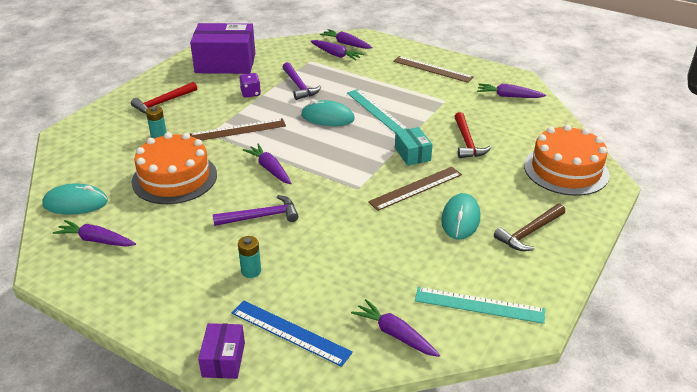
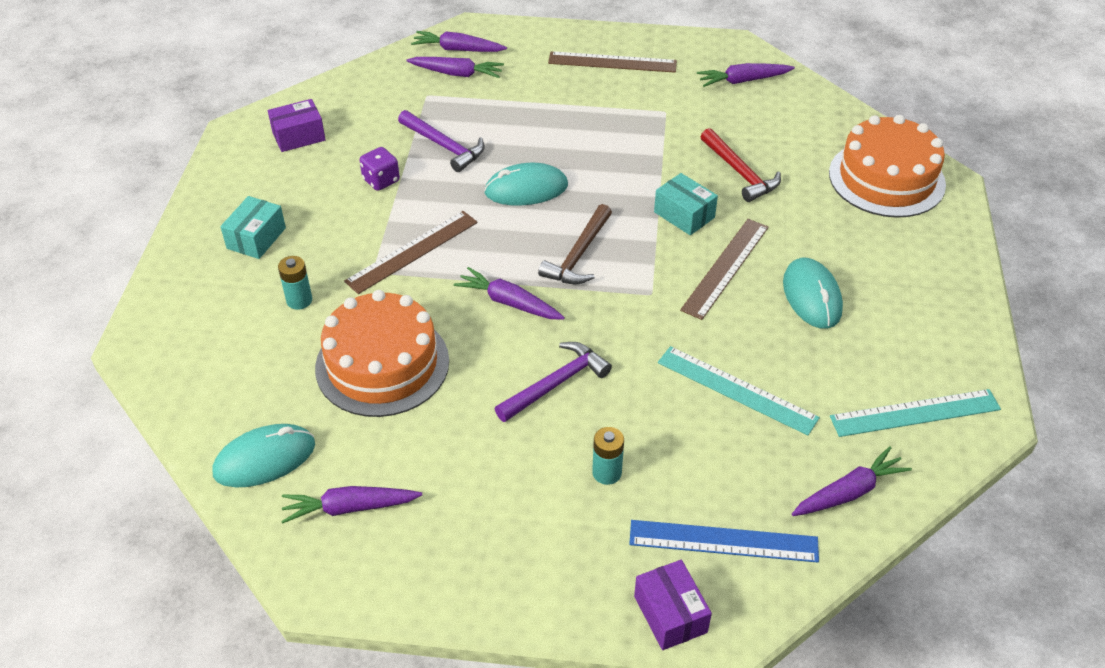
camera: 25 degrees left, 10 degrees up
red hammer [131,82,197,114] -> turquoise box [220,196,286,259]
purple box [190,23,255,74] -> purple box [268,99,326,152], size x0.50
turquoise ruler [347,89,408,133] -> turquoise ruler moved to [658,346,820,435]
purple carrot [351,299,440,357] -> purple carrot turned 135 degrees clockwise [792,447,912,516]
brown hammer [494,204,565,251] -> brown hammer moved to [538,204,612,284]

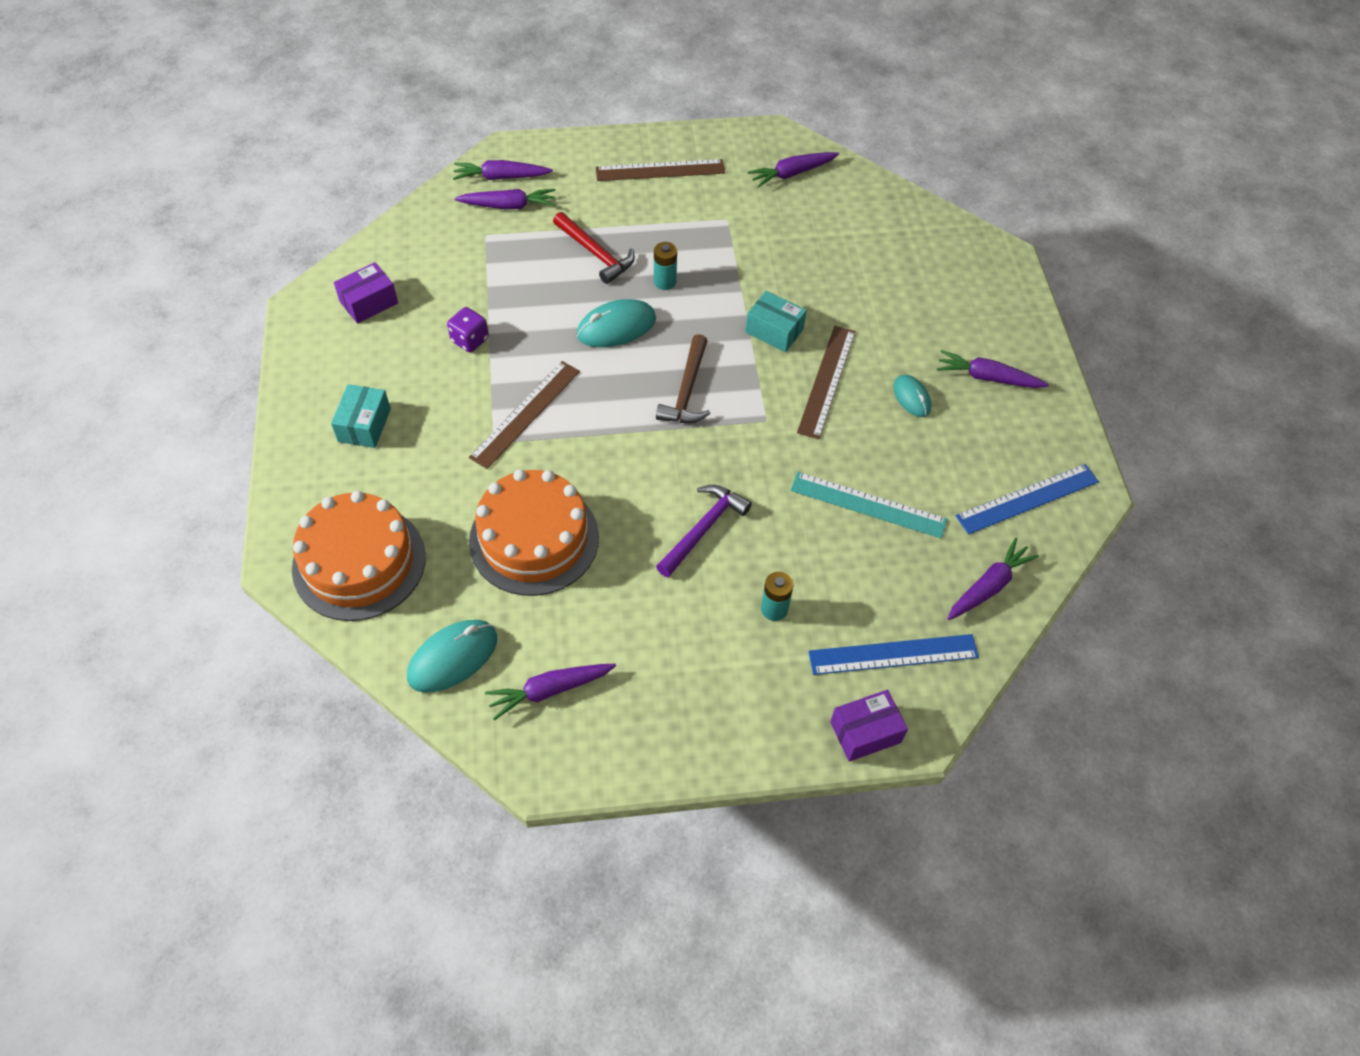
camera: 15 degrees left, 10 degrees up
turquoise battery [278,256,312,310] -> turquoise battery moved to [654,242,677,290]
purple hammer [398,110,485,172] -> none
purple carrot [454,267,565,319] -> purple carrot moved to [937,350,1049,388]
purple box [634,560,712,650] -> purple box turned 75 degrees counterclockwise [830,690,908,762]
red hammer [700,128,781,202] -> red hammer moved to [553,212,635,284]
turquoise mouse [783,258,843,329] -> turquoise mouse [893,375,931,417], size x0.62
orange cake [829,115,946,218] -> orange cake moved to [292,491,426,621]
turquoise ruler [830,389,1001,437] -> blue ruler [956,464,1099,535]

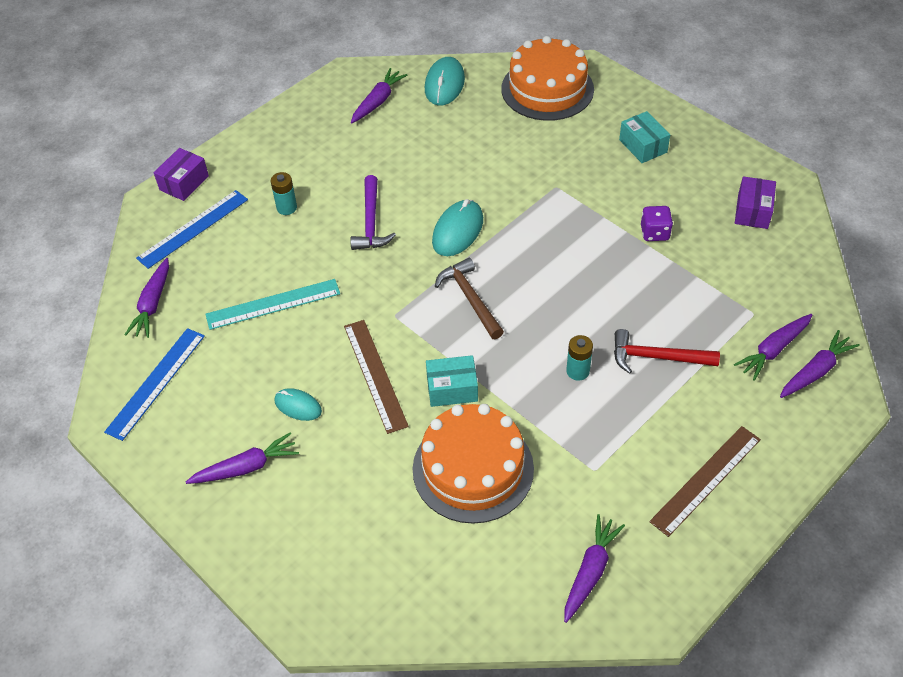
camera: 145 degrees right, 5 degrees down
brown ruler [469,361,580,469] -> none
orange cake [469,469,599,596] -> orange cake moved to [412,404,534,524]
turquoise mouse [577,299,656,347] -> turquoise mouse moved to [432,199,483,256]

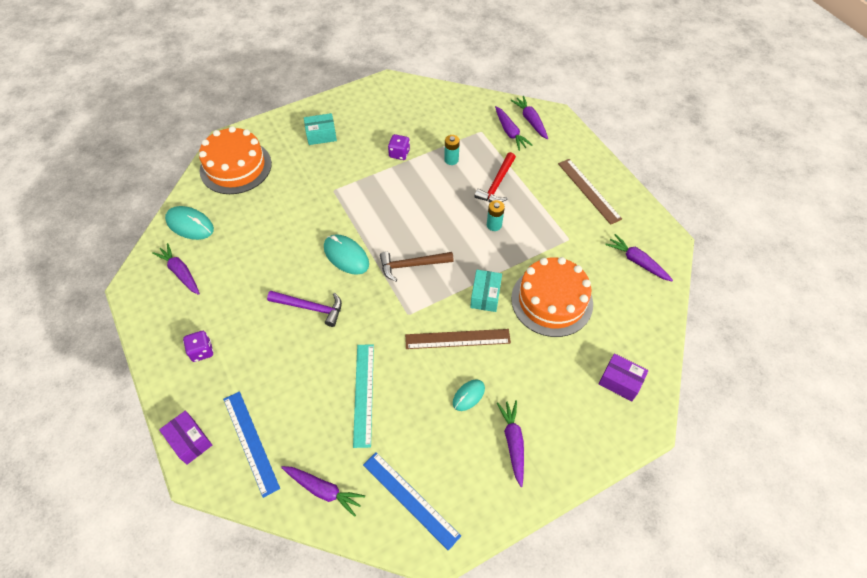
camera: 75 degrees left, 5 degrees up
turquoise battery [271,172,297,215] -> turquoise battery moved to [444,135,460,165]
purple box [735,176,776,229] -> purple box moved to [599,353,648,401]
none -> purple dice [183,331,213,362]

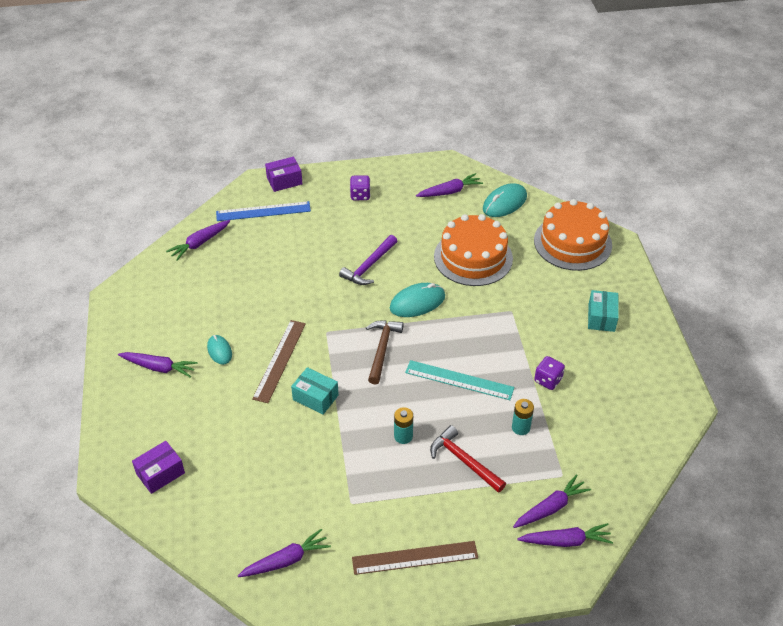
camera: 110 degrees right, 10 degrees down
turquoise ruler [353,344,374,448] -> turquoise ruler moved to [405,360,514,400]
blue ruler [363,452,461,551] -> none
purple carrot [495,106,533,151] -> purple carrot turned 150 degrees clockwise [513,474,591,528]
orange cake [511,257,593,337] -> orange cake moved to [434,214,513,286]

